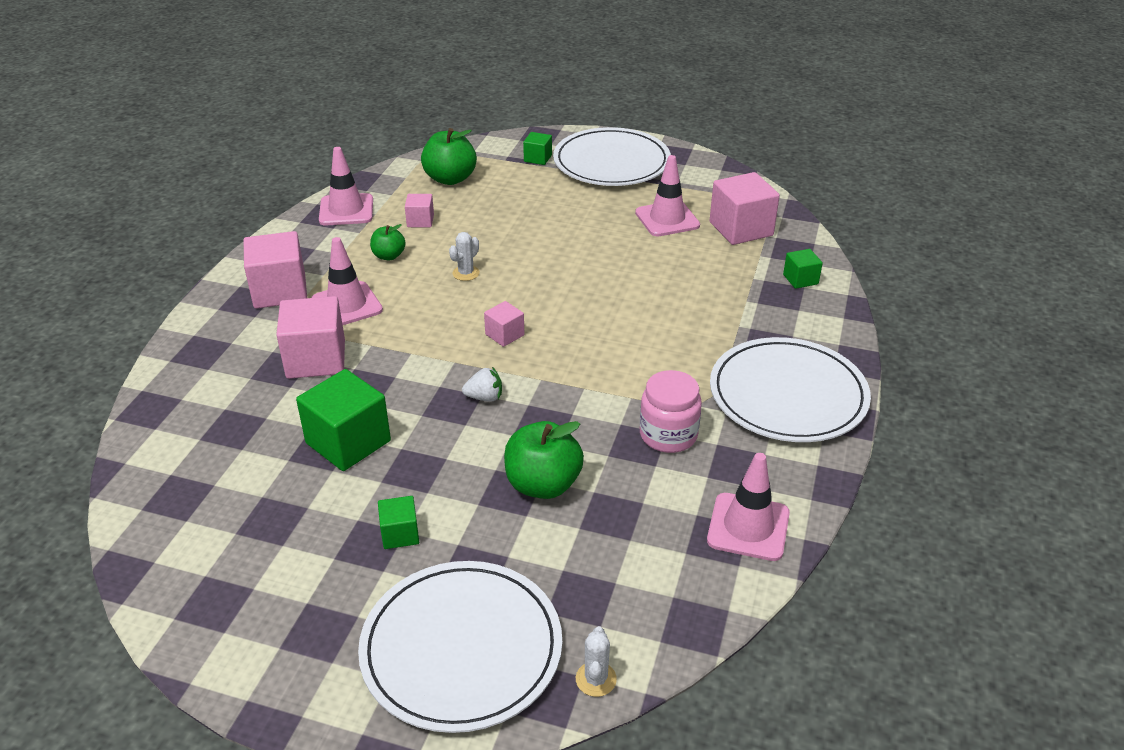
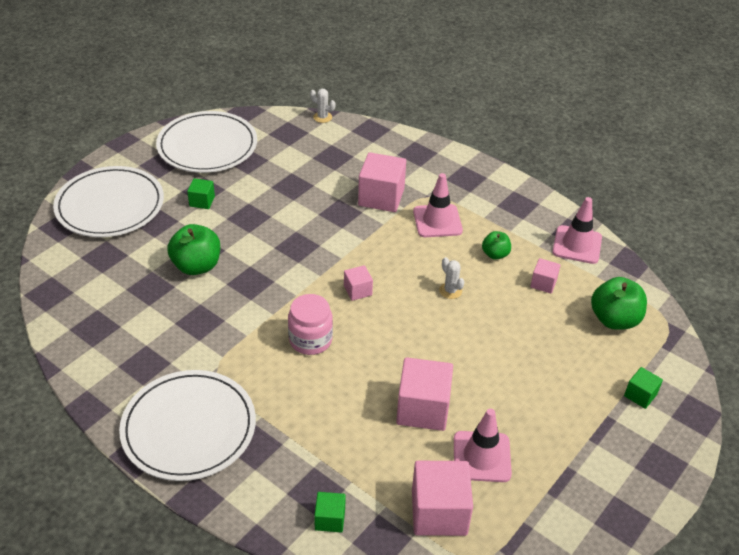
camera: 110 degrees right, 5 degrees up
pink cube [243,231,307,309] -> pink cube moved to [396,357,453,431]
green cube [296,369,391,471] -> none
white strawberry [462,367,502,402] -> none
white plate [553,127,671,186] -> white plate moved to [156,111,257,173]
white cactus [576,626,617,697] -> white cactus moved to [310,89,335,123]
pink jar [640,370,702,453] -> pink jar moved to [288,294,333,355]
pink traffic cone [707,453,790,561] -> none

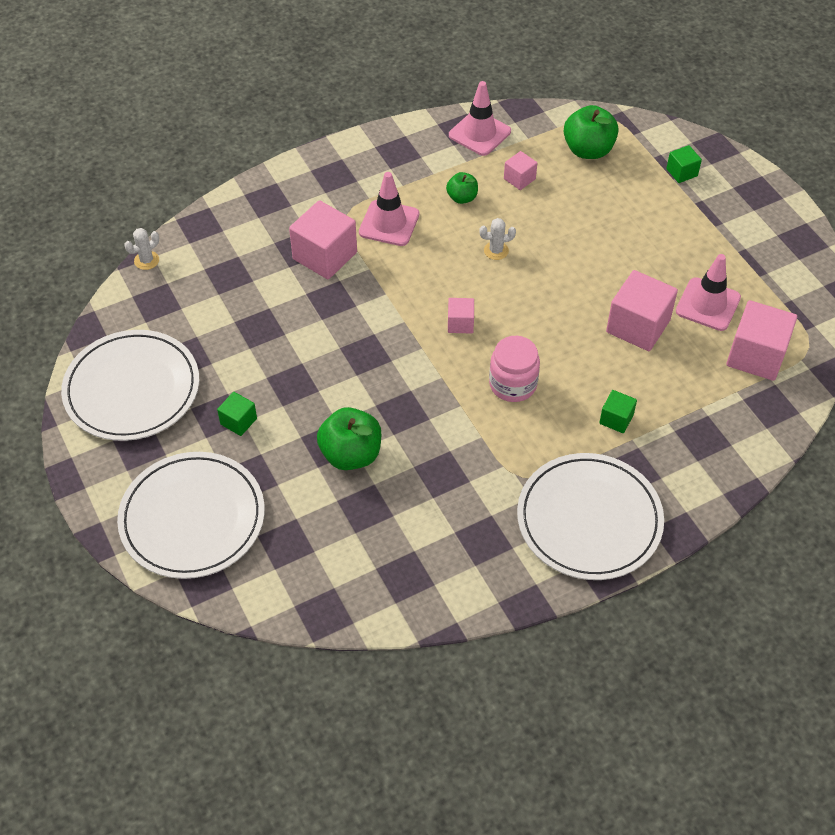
camera: 65 degrees left, 10 degrees up
green cube [314,492,346,532] -> green cube moved to [599,390,637,433]

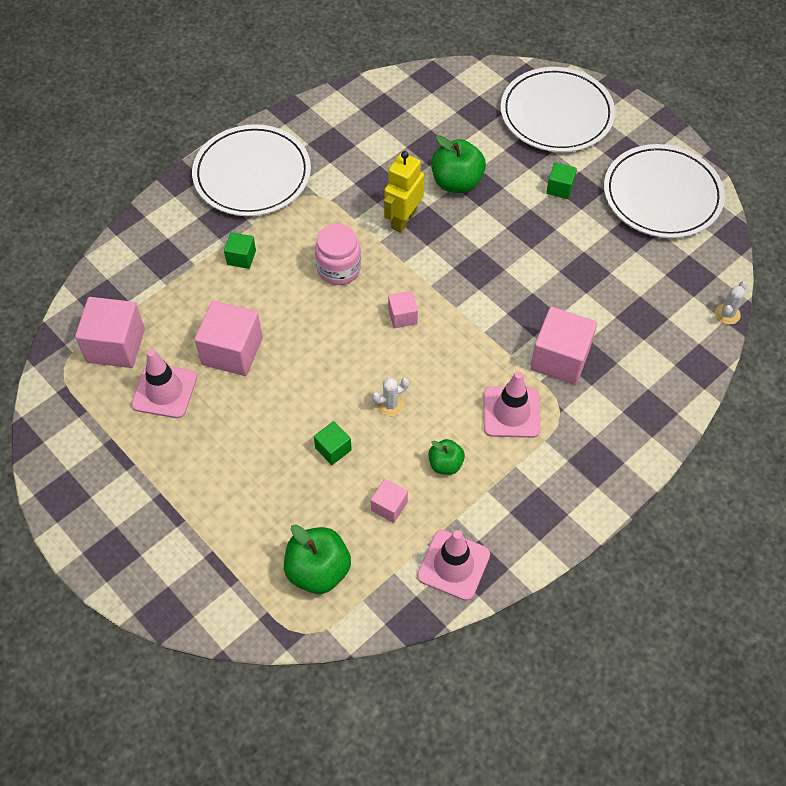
camera: 165 degrees right, 5 degrees up
green cube [666,145,702,183] -> green cube moved to [314,421,352,465]
none -> yellow robot [384,151,424,233]

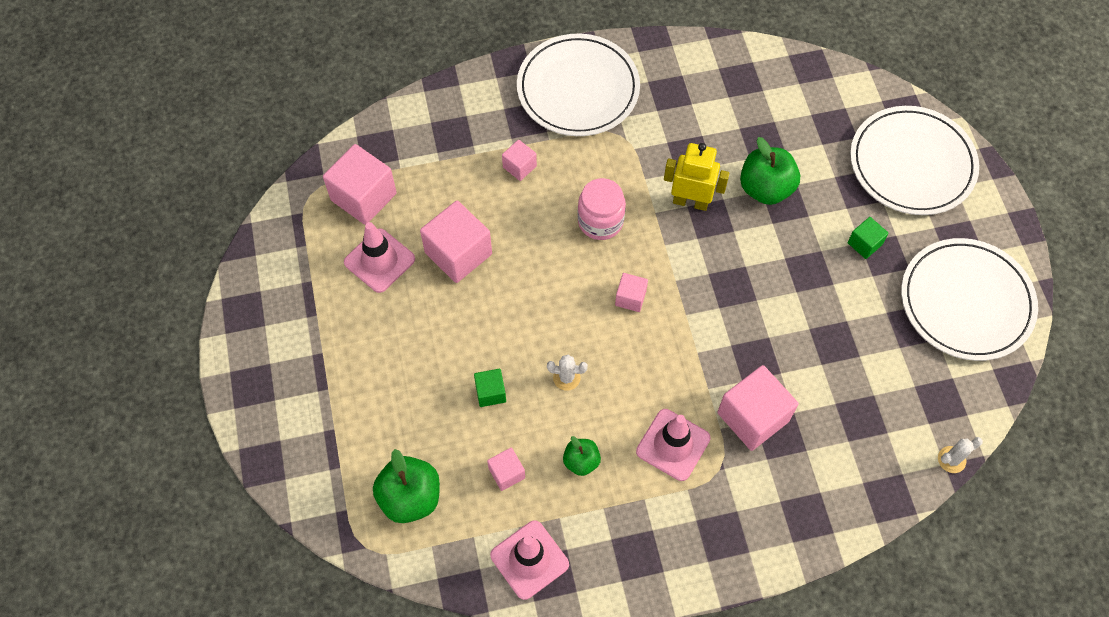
camera: 30 degrees right, 5 degrees up
green cube [224,232,256,269] -> pink cube [502,140,537,181]
yellow robot [384,151,424,233] -> yellow robot turned 45 degrees clockwise [664,143,730,211]

